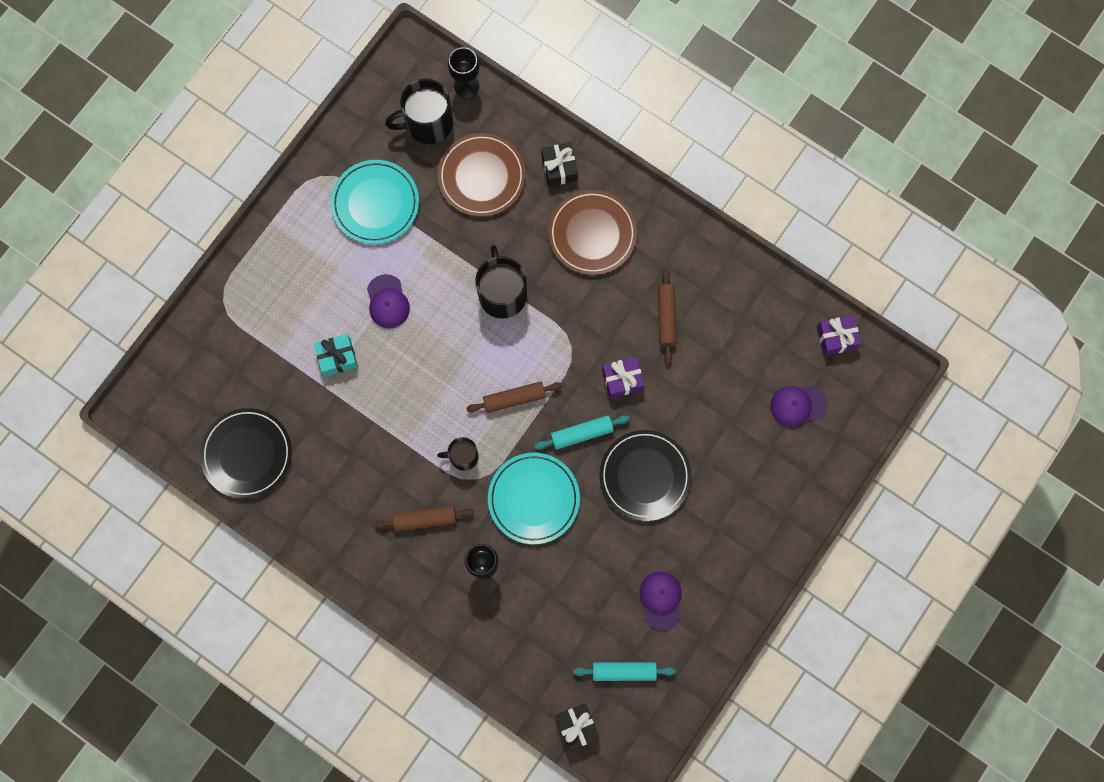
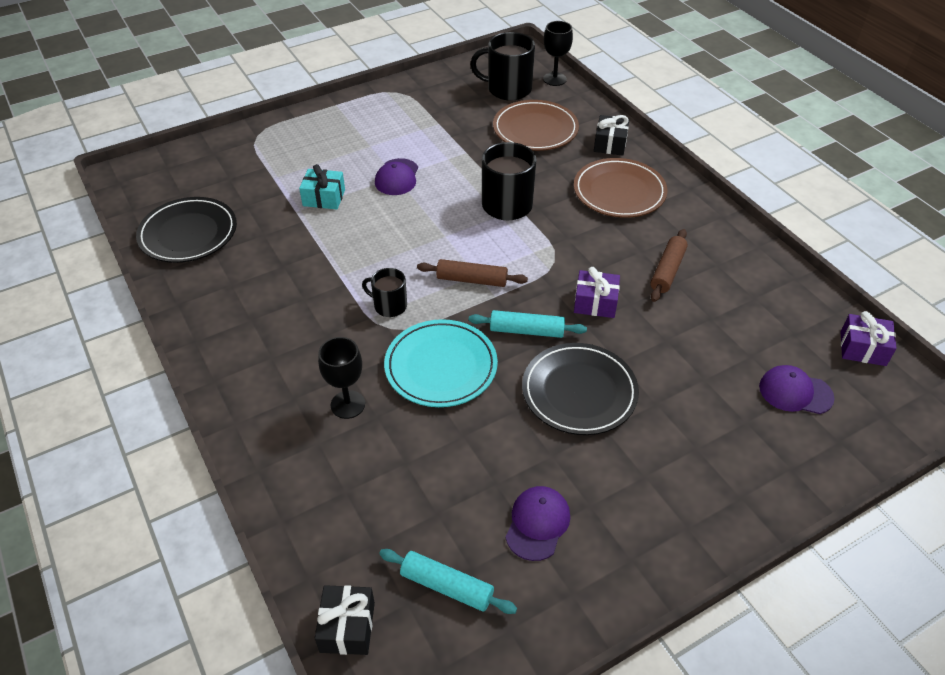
camera: 25 degrees right, 30 degrees down
turquoise plate [331,160,419,244] -> none
brown rolling pin [374,506,474,531] -> none

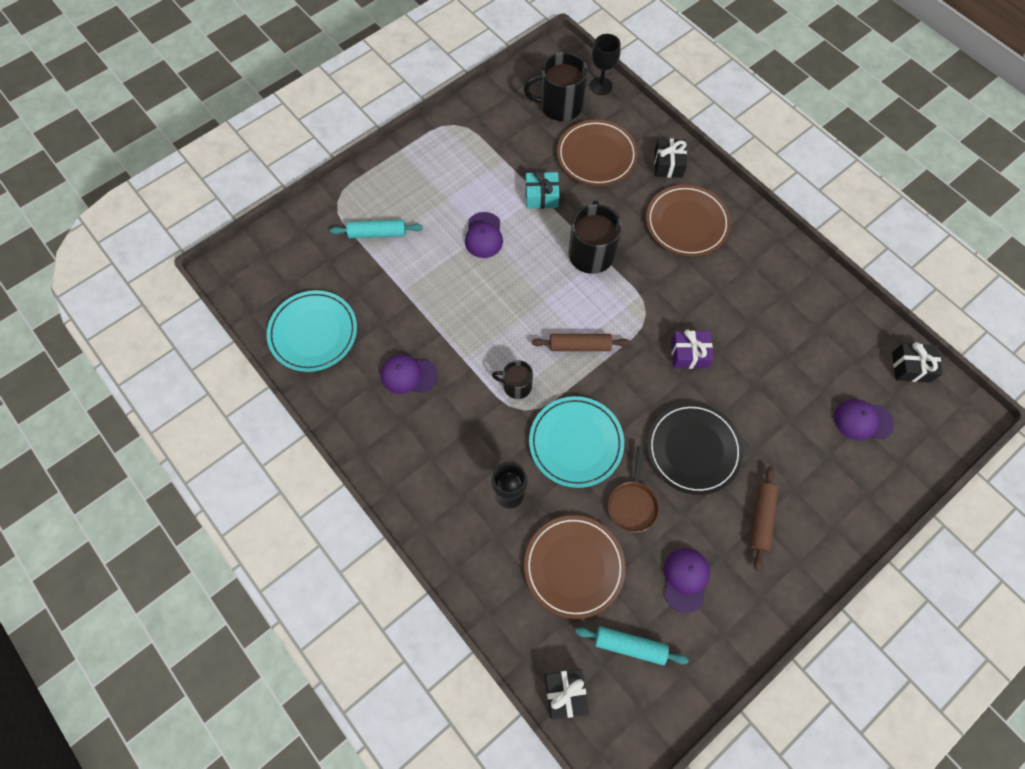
camera: 10 degrees left, 20 degrees up
black plate [136,197,237,263] -> turquoise plate [267,290,357,372]
turquoise gift [299,164,345,209] -> turquoise gift moved to [526,170,559,208]
turquoise rolling pin [469,310,587,338] -> turquoise rolling pin moved to [330,220,423,238]
brown rolling pin [650,229,688,302] -> brown rolling pin moved to [750,466,778,571]
purple gift [841,311,897,366] -> black gift [892,342,943,382]
none -> purple cap [381,354,437,394]
none -> brown plate [524,515,626,619]
none -> brown pan [608,446,659,533]

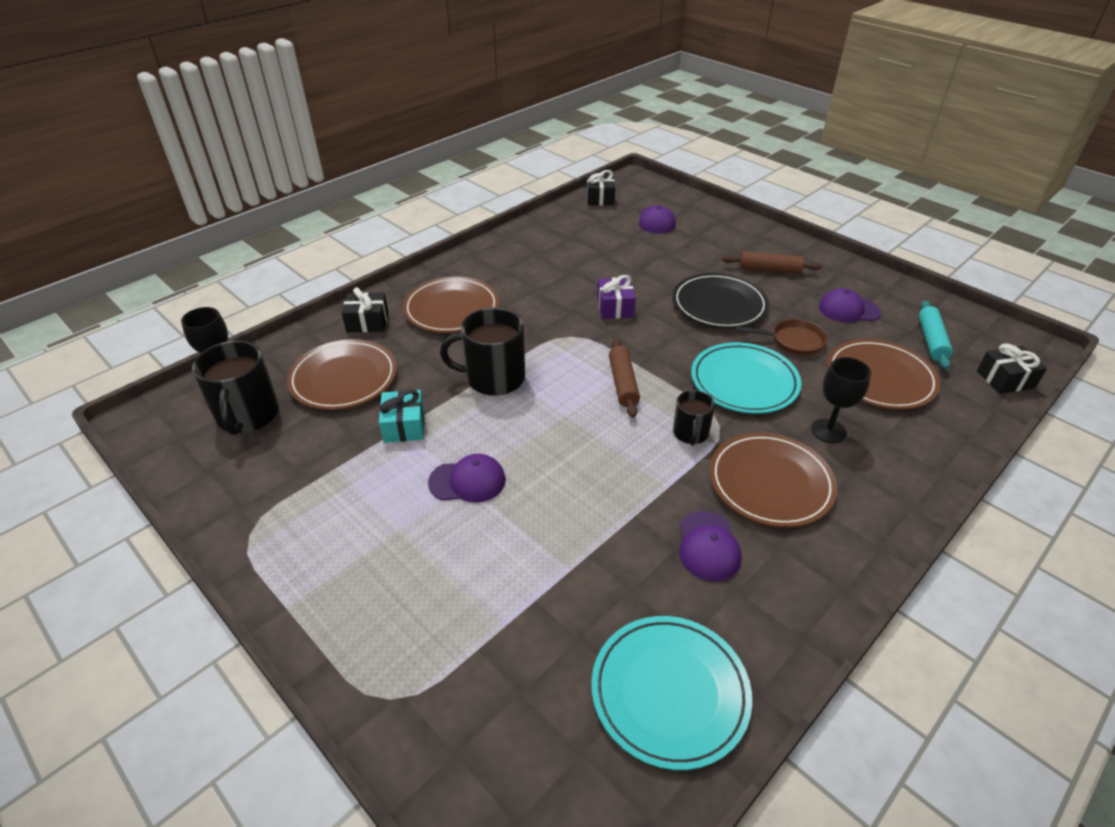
camera: 95 degrees left, 25 degrees down
turquoise rolling pin [330,220,423,238] -> none
none -> brown plate [709,433,837,527]

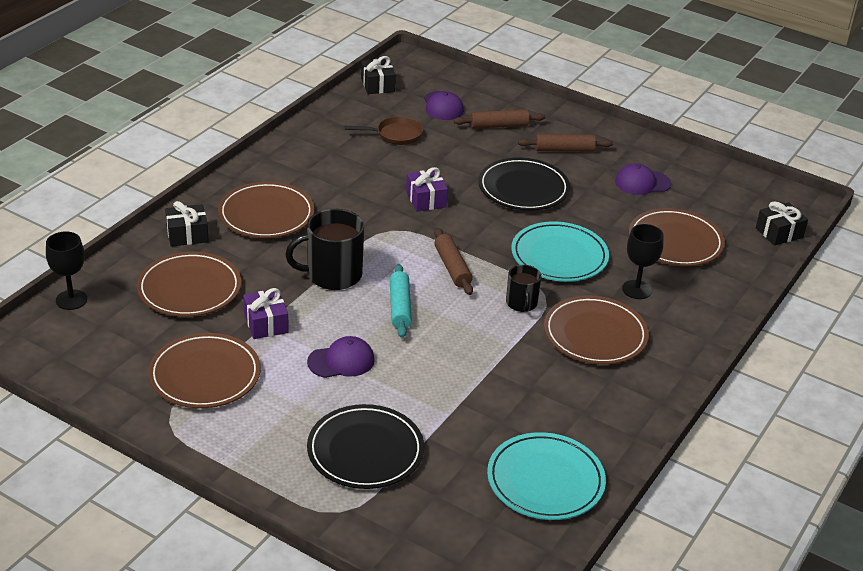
camera: 15 degrees left, 5 degrees down
black mug [192,340,279,435] -> none
turquoise gift [379,389,424,443] -> purple gift [243,288,289,339]
purple cap [679,511,741,581] -> none
brown pan [735,319,828,355] -> brown pan moved to [345,116,423,145]
turquoise rolling pin [918,300,953,369] -> turquoise rolling pin moved to [390,264,412,338]
none -> brown plate [148,333,261,408]
none -> black plate [307,404,424,489]
none -> brown rolling pin [454,109,545,129]

